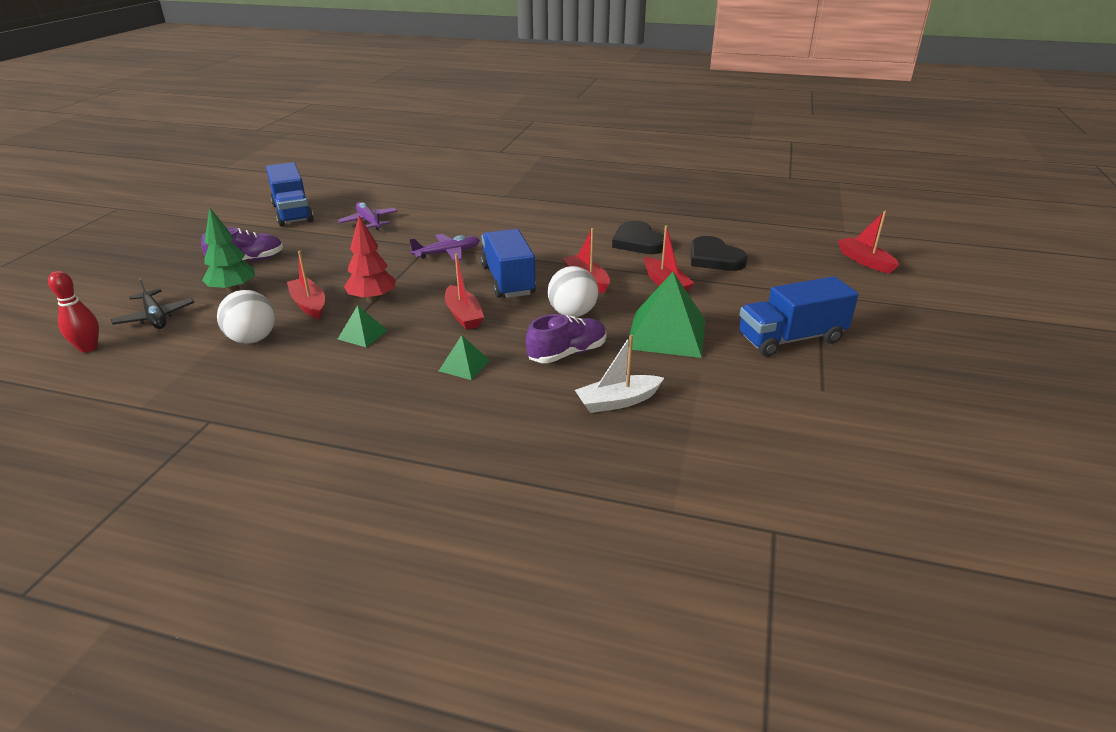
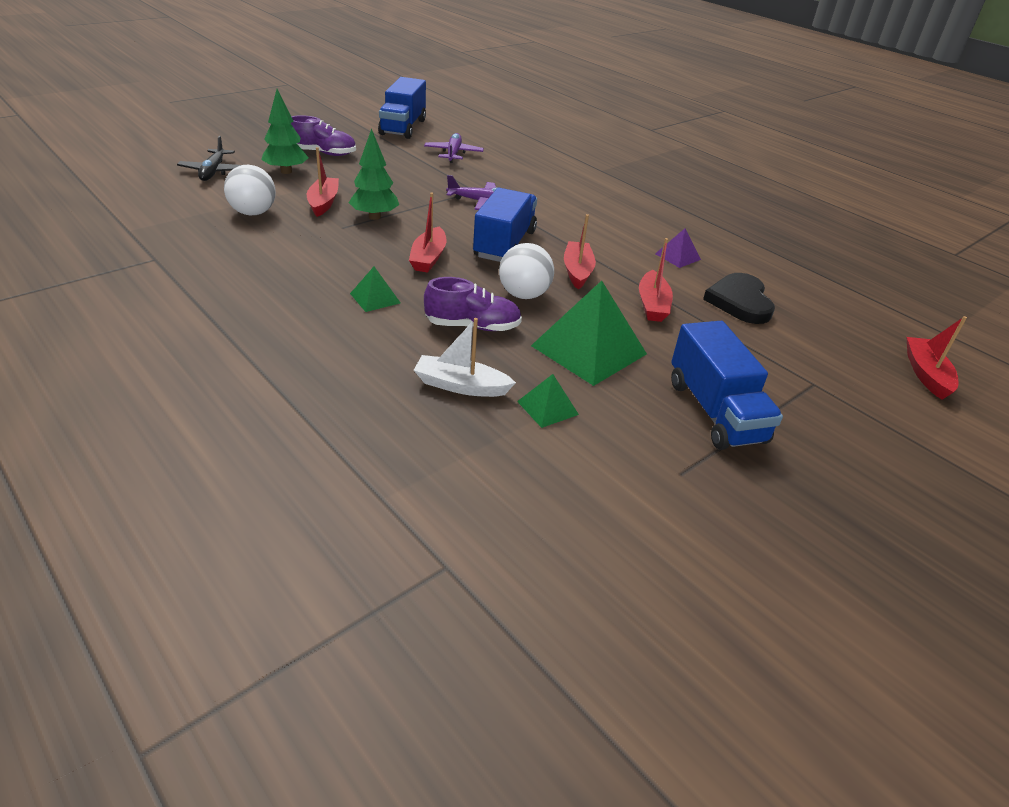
camera: 30 degrees right, 5 degrees up
red bowling pin [48,271,99,353] -> none
green pyramid [338,305,388,347] -> green pyramid moved to [517,374,579,428]
red tree [344,216,396,303] -> green tree [349,128,399,220]
black heart [612,221,664,254] -> purple pyramid [655,228,701,268]
blue truck [739,276,859,357] -> blue truck turned 120 degrees counterclockwise [671,321,783,450]

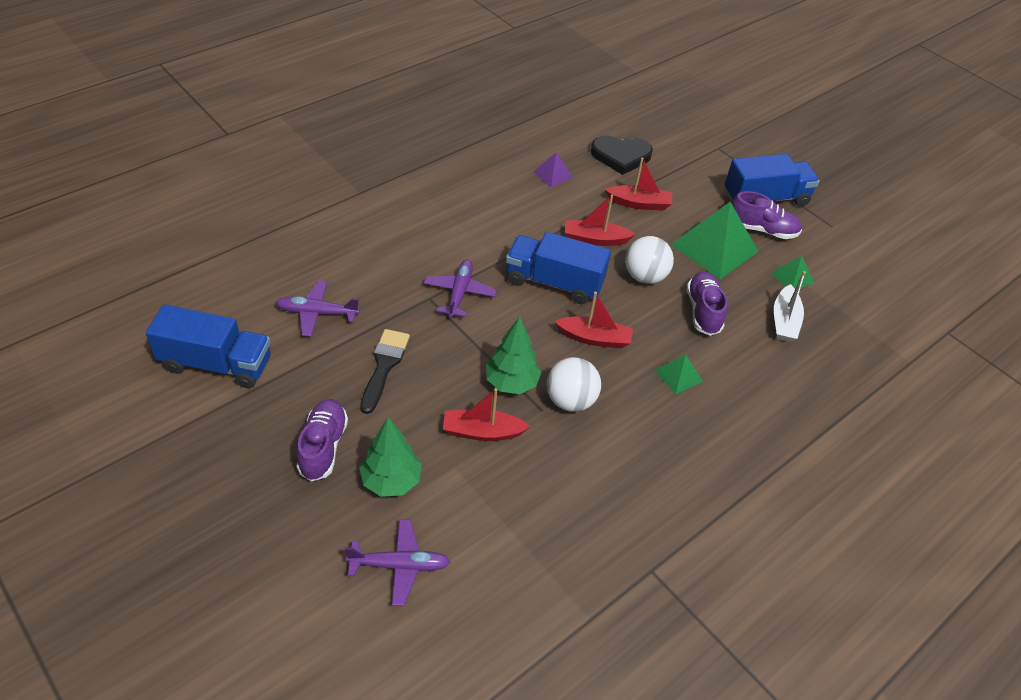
camera: 90 degrees left, 10 degrees up
black plane [177,136,241,181] -> purple plane [345,519,450,606]
white ball [224,165,276,215] -> white ball moved to [547,357,601,412]
red boat [907,316,967,400] -> none
none -> black brush [360,329,410,414]
none -> purple shoe [732,191,802,239]

